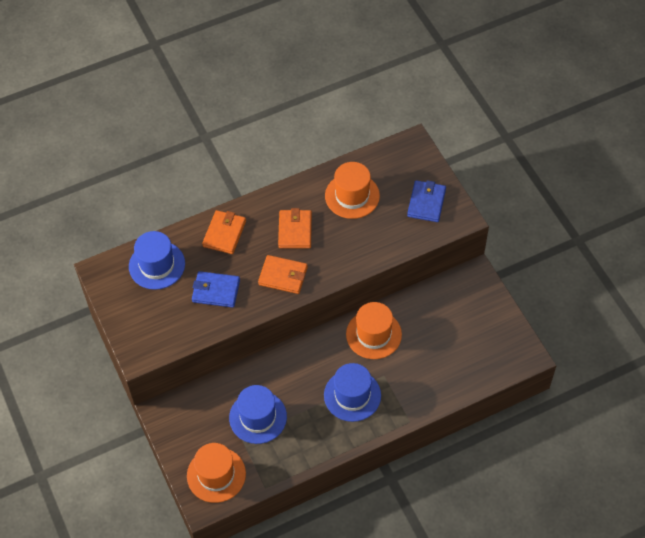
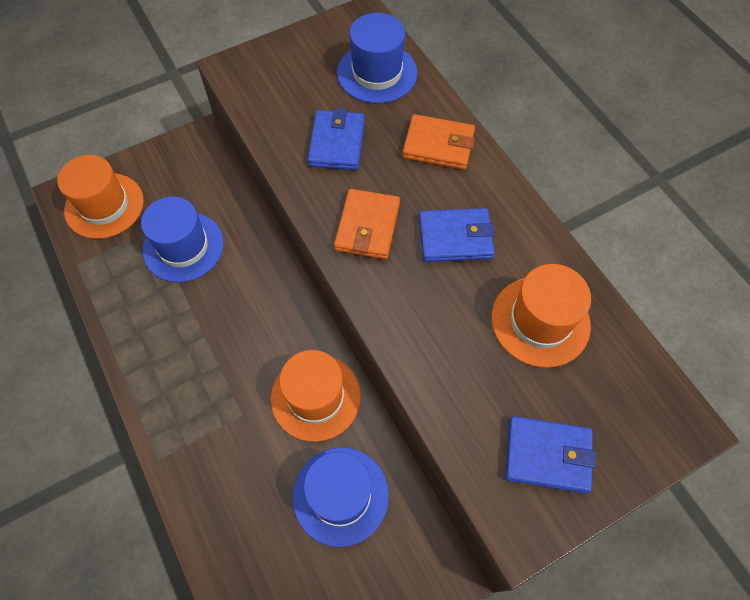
camera: 85 degrees right, 5 degrees up
orange wallet [278,208,312,248] -> blue wallet [419,208,495,262]
blue hat [324,363,381,422] -> blue hat moved to [292,447,389,547]

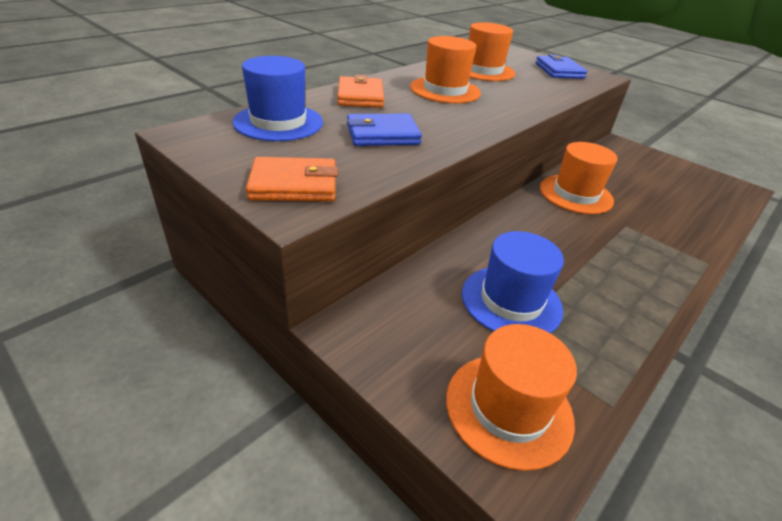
camera: 110 degrees left, 25 degrees down
blue hat [292,447,389,547] -> none
orange wallet [334,189,400,259] -> orange wallet moved to [246,157,338,202]
blue wallet [419,208,495,262] -> orange hat [410,36,481,103]

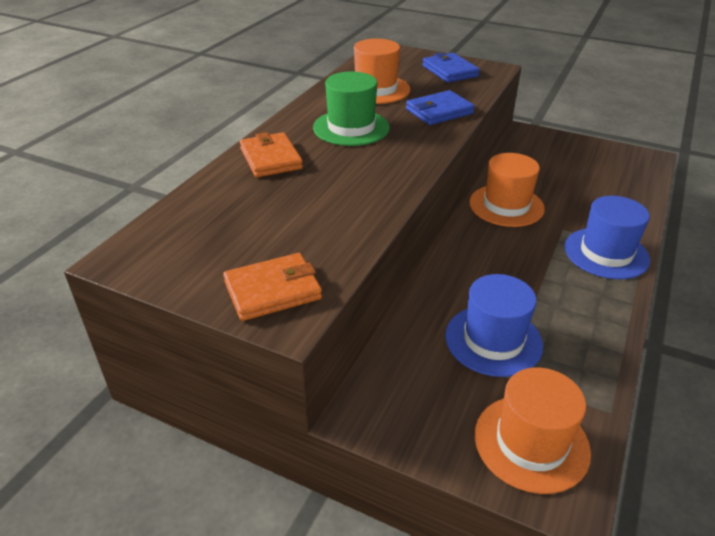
camera: 15 degrees left, 0 degrees up
blue hat [233,56,323,141] -> blue hat moved to [564,196,650,279]
blue wallet [347,114,422,146] -> blue wallet moved to [406,90,475,125]
orange hat [410,36,481,103] -> green hat [313,71,390,146]

